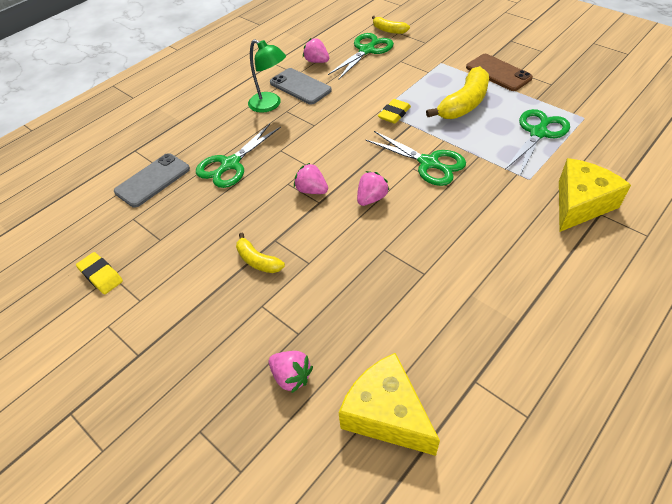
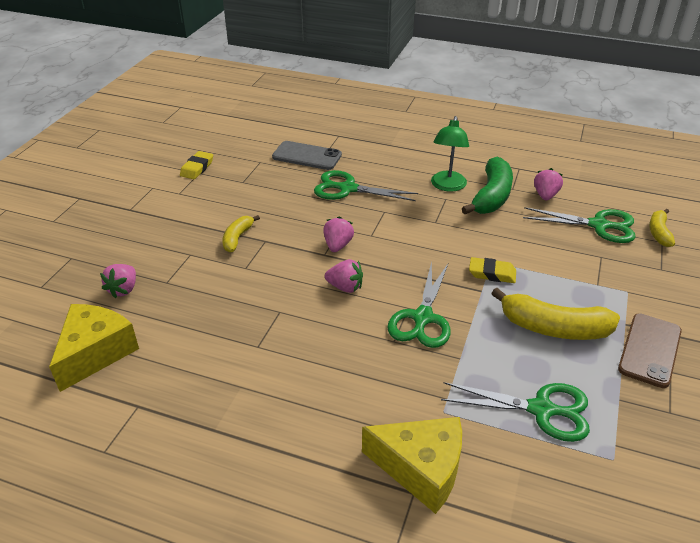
camera: 65 degrees right, 10 degrees down
grey phone [270,68,332,105] -> green banana [462,157,513,214]

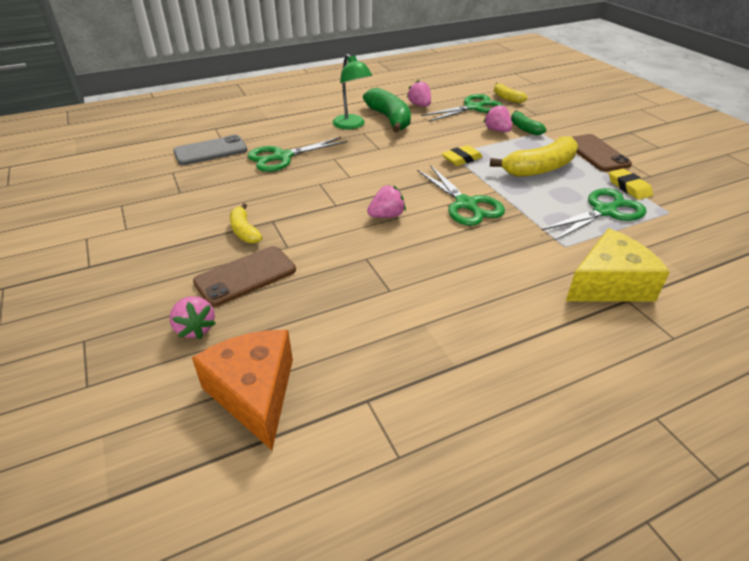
camera: 45 degrees left, 0 degrees up
yellow cheese [49,304,139,392] -> orange cheese [192,330,293,450]
yellow eraser [180,151,213,179] -> yellow eraser moved to [609,168,653,200]
pink strawberry [323,216,354,252] -> pink strawberry moved to [484,104,512,132]
none -> brown phone [193,246,296,307]
none -> green banana [511,110,546,135]

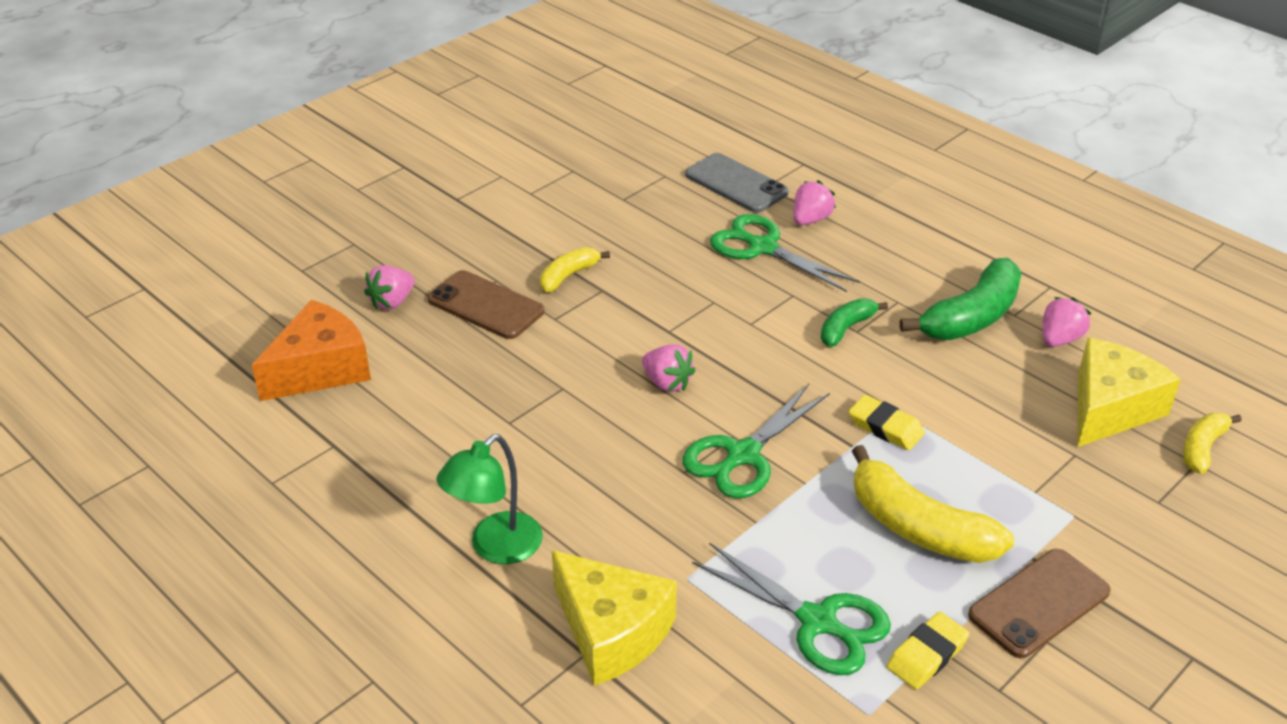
camera: 70 degrees right, 0 degrees up
green lamp [333,54,372,129] -> green lamp moved to [437,434,543,564]
green scissors [421,94,503,122] -> yellow cheese [1077,338,1181,447]
pink strawberry [484,104,512,132] -> pink strawberry moved to [793,180,836,225]
green banana [511,110,546,135] -> green banana moved to [821,298,888,347]

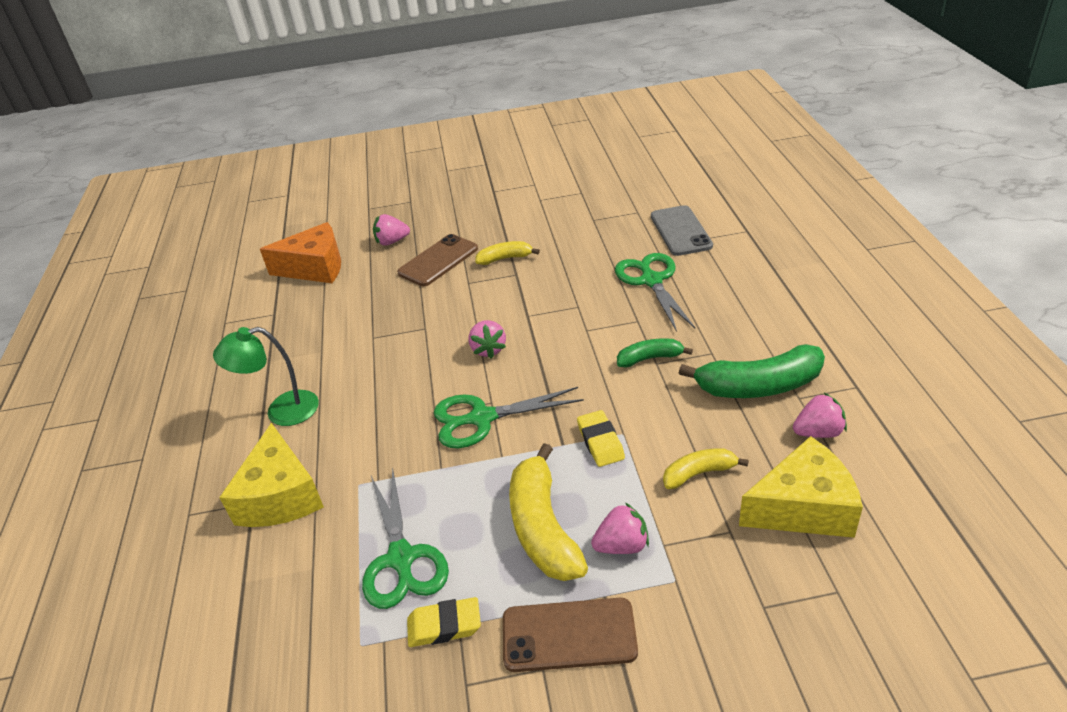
camera: 40 degrees right, 0 degrees up
brown phone [427,270,545,339] -> brown phone turned 60 degrees clockwise [397,234,478,286]
pink strawberry [793,180,836,225] -> pink strawberry moved to [591,502,649,554]
yellow banana [1183,413,1242,474] -> yellow banana moved to [663,448,749,489]

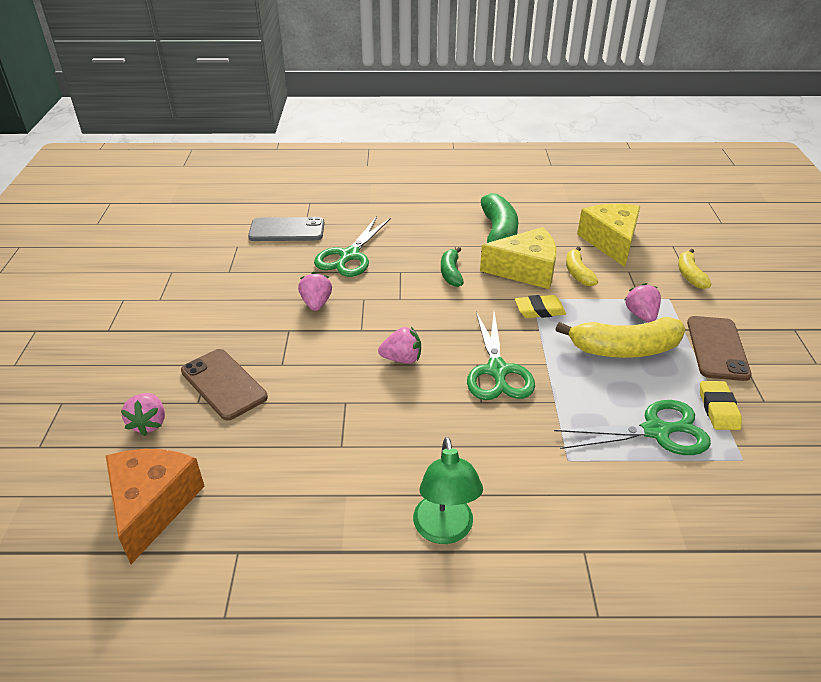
camera: 85 degrees left, 0 degrees up
yellow cheese [219,423,324,527] -> yellow cheese moved to [480,227,556,289]
yellow banana [475,241,540,265] -> yellow banana moved to [678,249,711,289]
green scissors [615,253,695,332] -> green scissors turned 60 degrees counterclockwise [314,216,391,277]
pink strawberry [793,393,847,438] -> pink strawberry moved to [298,272,332,311]

